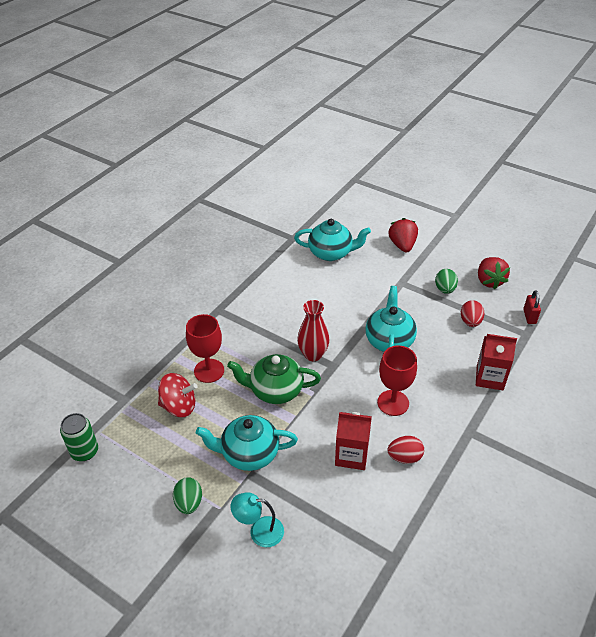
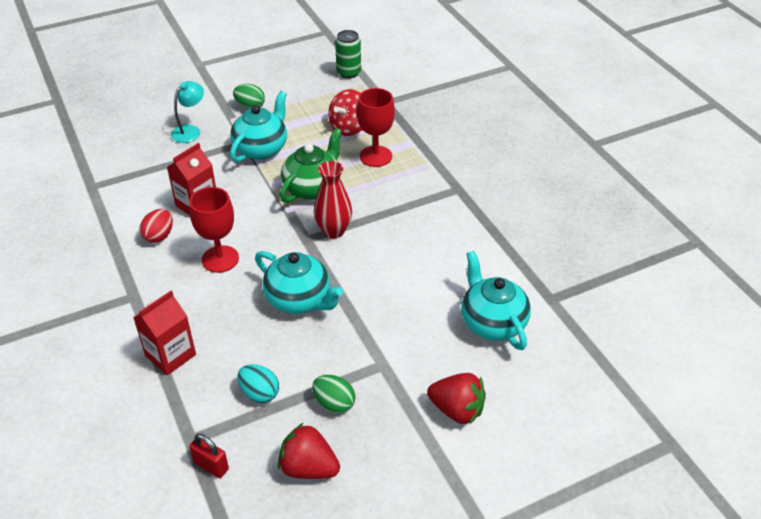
camera: 120 degrees right, 0 degrees up
turquoise teapot [294,219,371,261] -> turquoise teapot turned 120 degrees clockwise [461,251,531,350]
red egg [461,300,485,327] -> turquoise egg [238,364,279,403]

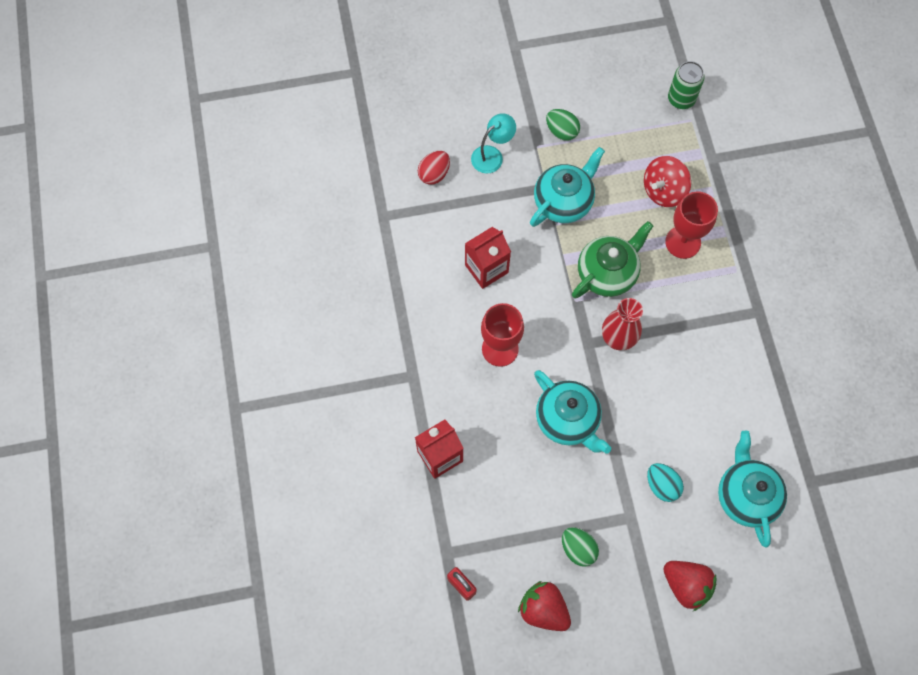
camera: 15 degrees right, 25 degrees up
red egg [139,209,173,243] -> red egg moved to [418,151,450,185]
turquoise egg [238,364,279,403] -> turquoise egg moved to [647,463,684,502]

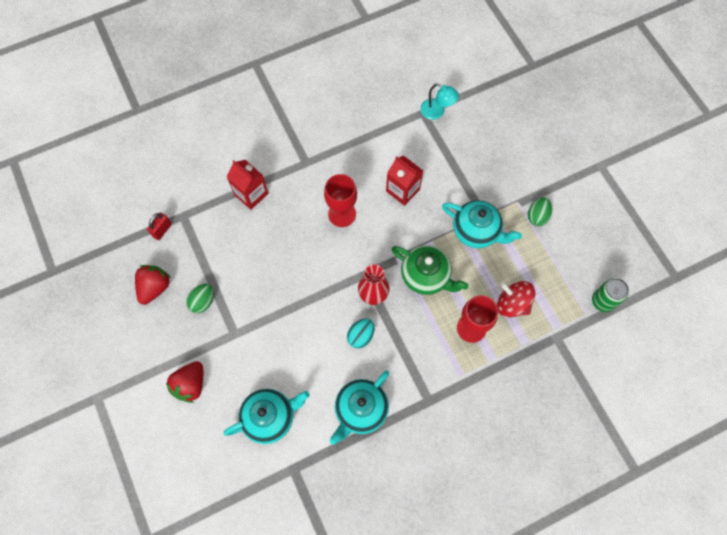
camera: 75 degrees right, 0 degrees up
red egg [418,151,450,185] -> none
turquoise lamp [471,113,516,173] -> turquoise lamp moved to [420,83,459,120]
turquoise teapot [534,370,611,454] -> turquoise teapot moved to [330,371,389,445]
turquoise egg [647,463,684,502] -> turquoise egg moved to [347,319,374,348]

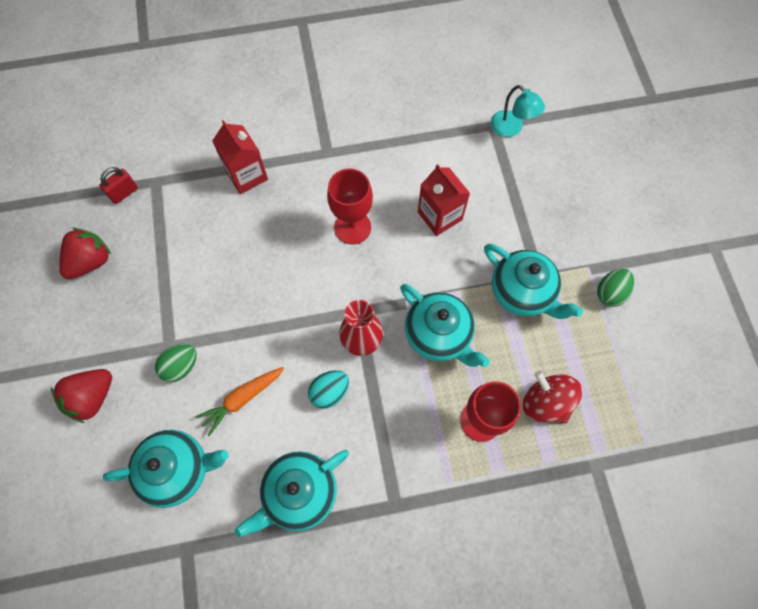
camera: 15 degrees right, 0 degrees up
green egg [186,284,214,313] -> green egg moved to [155,344,197,382]
green teapot [391,245,468,295] -> turquoise teapot [400,284,490,367]
green can [592,278,629,312] -> none
none -> orange carrot [195,367,284,436]

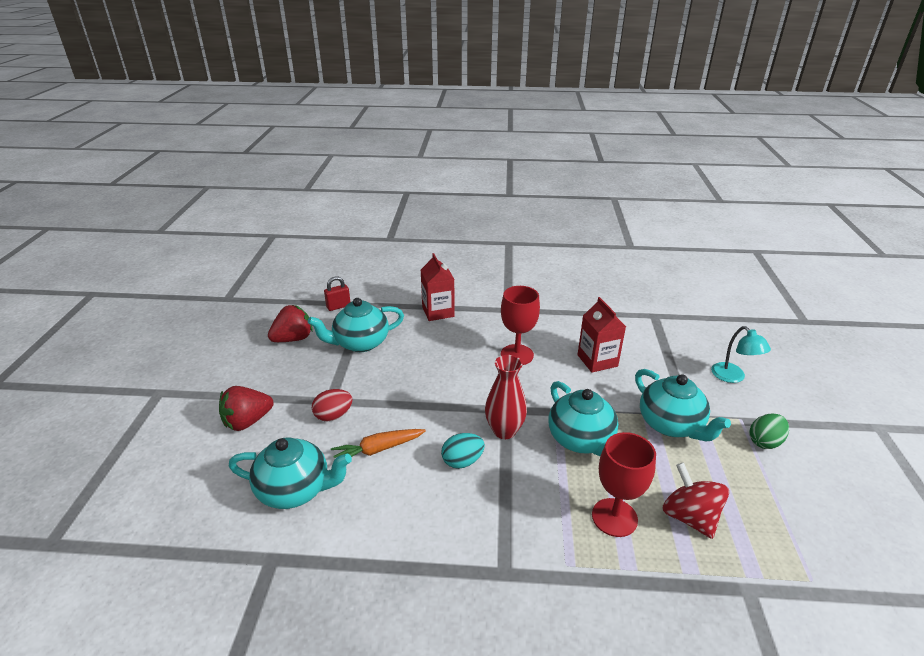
camera: 15 degrees right, 35 degrees down
green egg [155,344,197,382] -> red egg [312,389,353,421]
turquoise teapot [235,450,349,538] -> turquoise teapot moved to [308,298,404,352]
turquoise lamp [491,85,545,137] -> turquoise lamp moved to [711,326,771,383]

